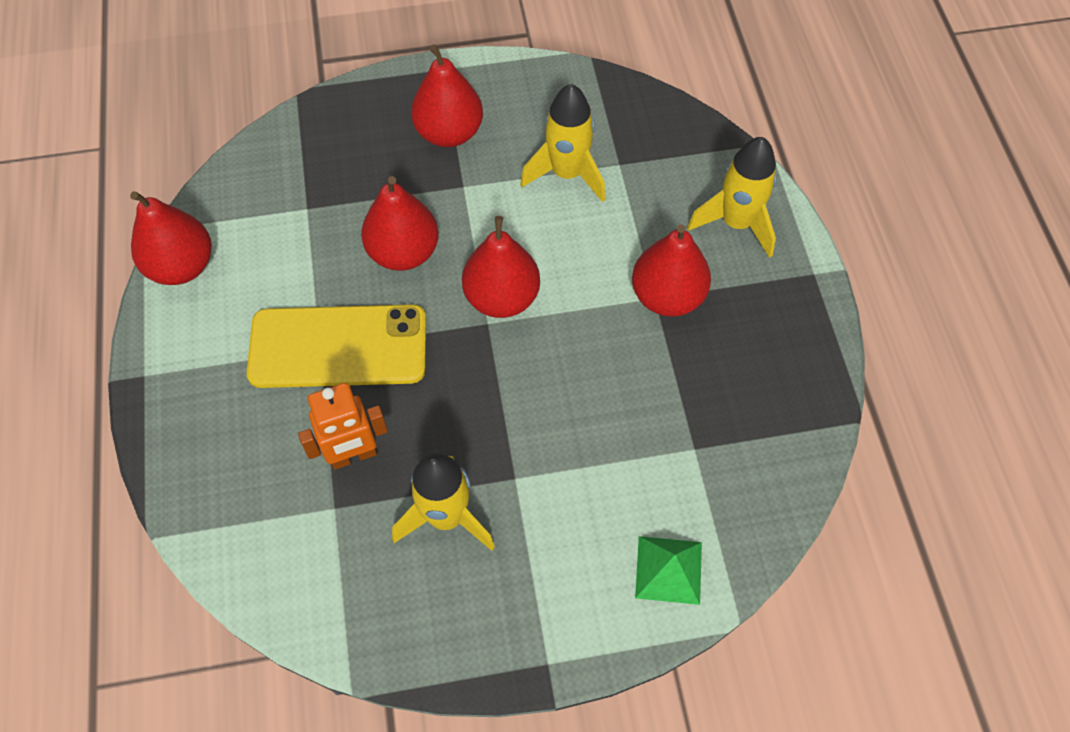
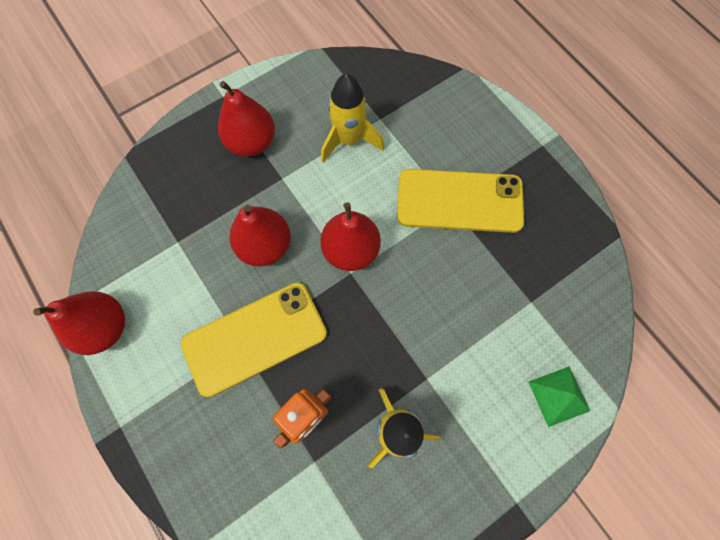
camera: 25 degrees left, 10 degrees up
red pear [632,225,711,317] -> yellow phone [397,169,524,233]
yellow rocket [687,137,777,258] -> none

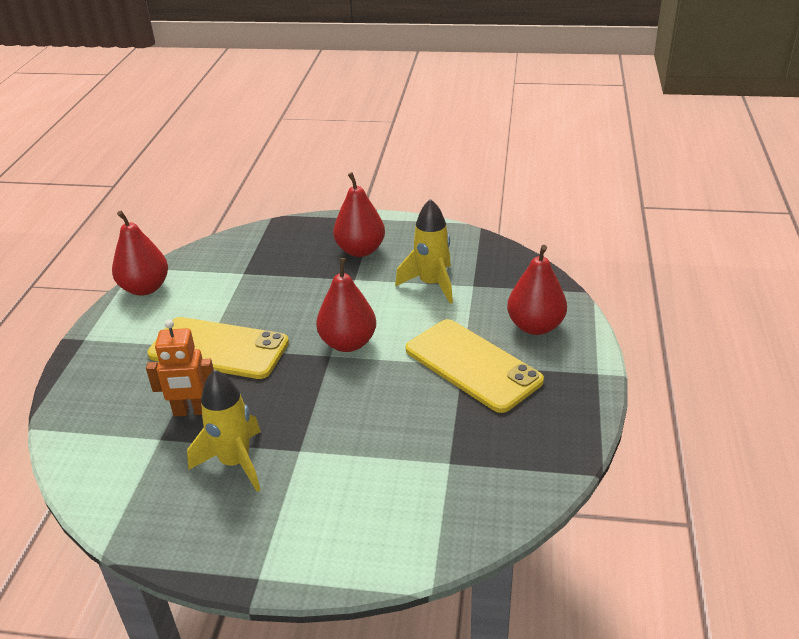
camera: 45 degrees right, 35 degrees down
red pear [229,205,291,266] -> red pear moved to [507,245,567,335]
green pyramid [529,366,590,427] -> none

